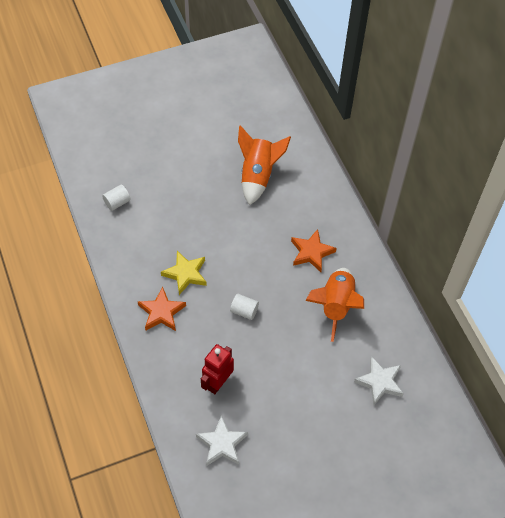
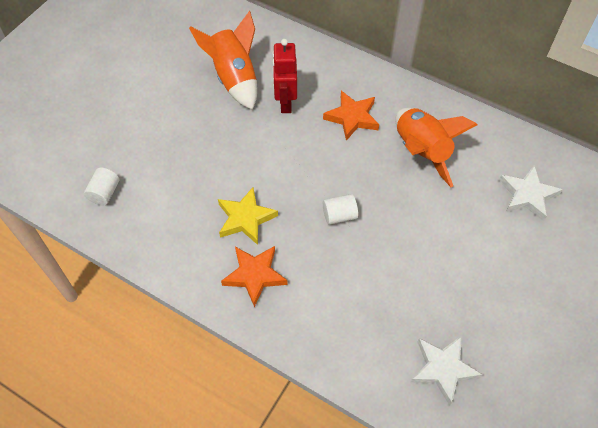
camera: 35 degrees left, 0 degrees up
red robot [201,344,234,394] -> red robot moved to [272,39,297,113]

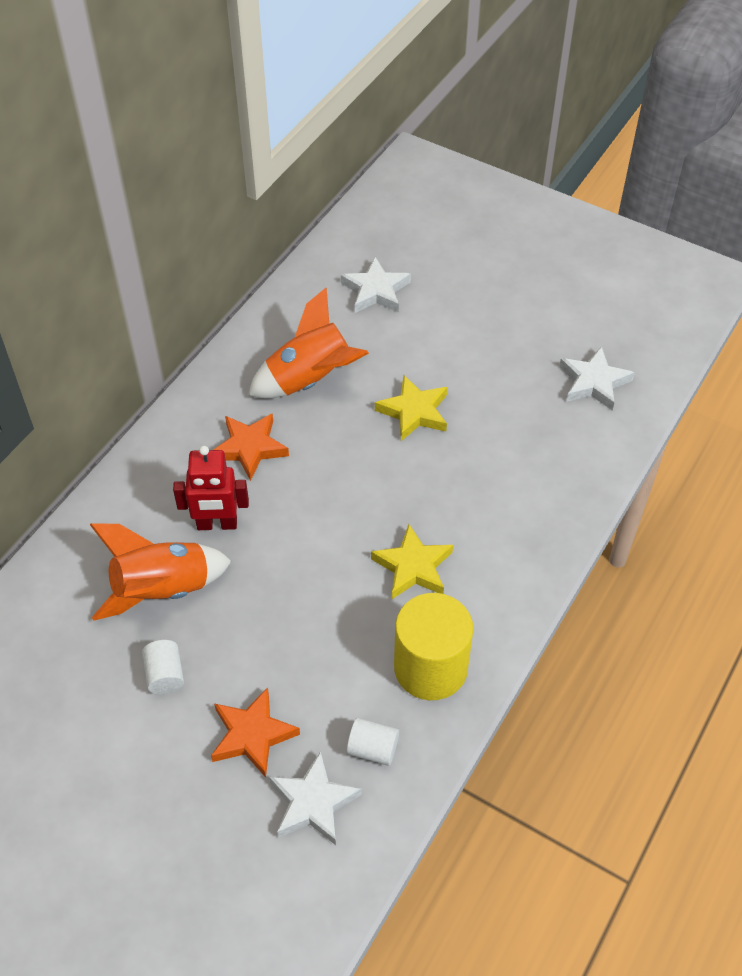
camera: 90 degrees left, 5 degrees down
orange star [221,246,287,307] -> orange star moved to [211,687,300,778]
white cylinder [323,194,358,225] -> white cylinder moved to [142,640,184,695]
none -> white star [269,751,362,845]
none -> yellow star [375,375,447,441]
none -> yellow cylinder [394,593,473,700]

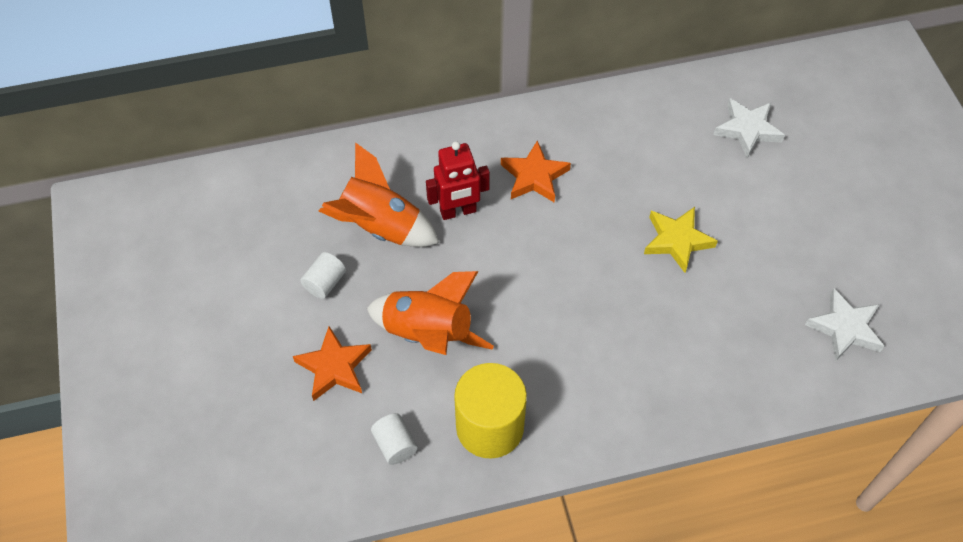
camera: 45 degrees right, 5 degrees up
red robot [173,446,249,530] -> red robot turned 60 degrees counterclockwise [426,141,490,220]
orange rocket [248,287,369,399] -> orange rocket moved to [367,271,494,355]
white star [269,751,362,845] -> none
yellow star [371,524,453,599] -> none

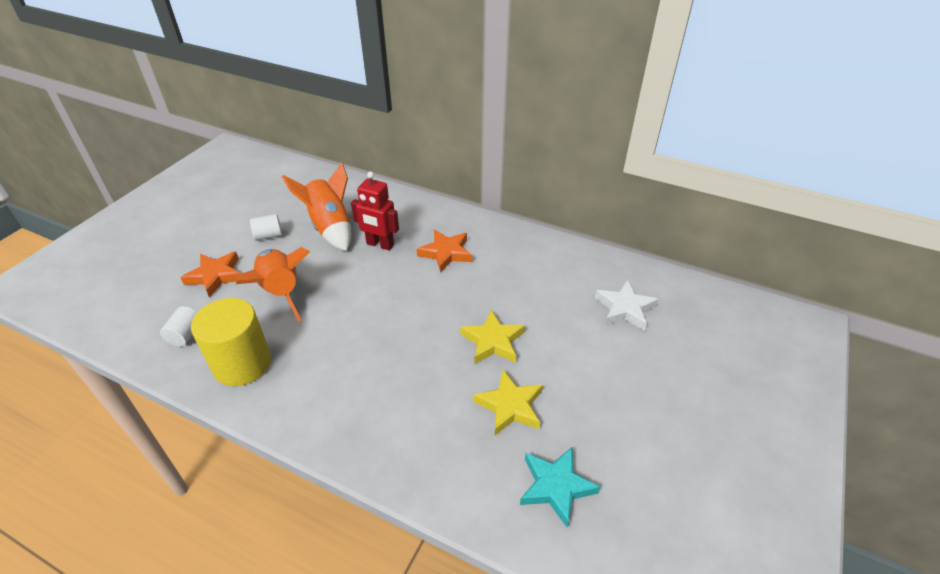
camera: 40 degrees right, 15 degrees down
white star [805,288,884,361] -> turquoise star [520,447,601,528]
none -> yellow star [473,370,543,435]

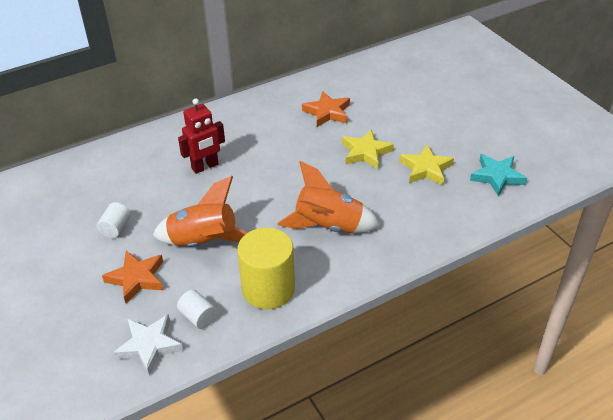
camera: 55 degrees left, 0 degrees up
orange rocket [282,163,351,251] -> orange rocket moved to [277,161,380,233]
orange star [417,230,472,273] -> orange star moved to [302,91,350,127]
white star [595,280,659,331] -> white star moved to [113,314,183,376]

